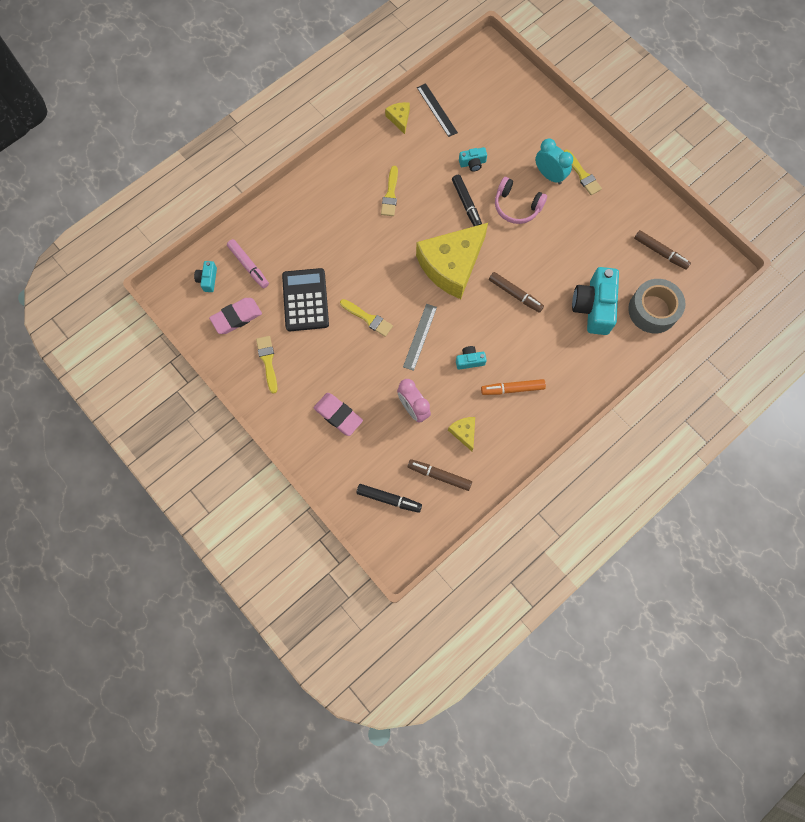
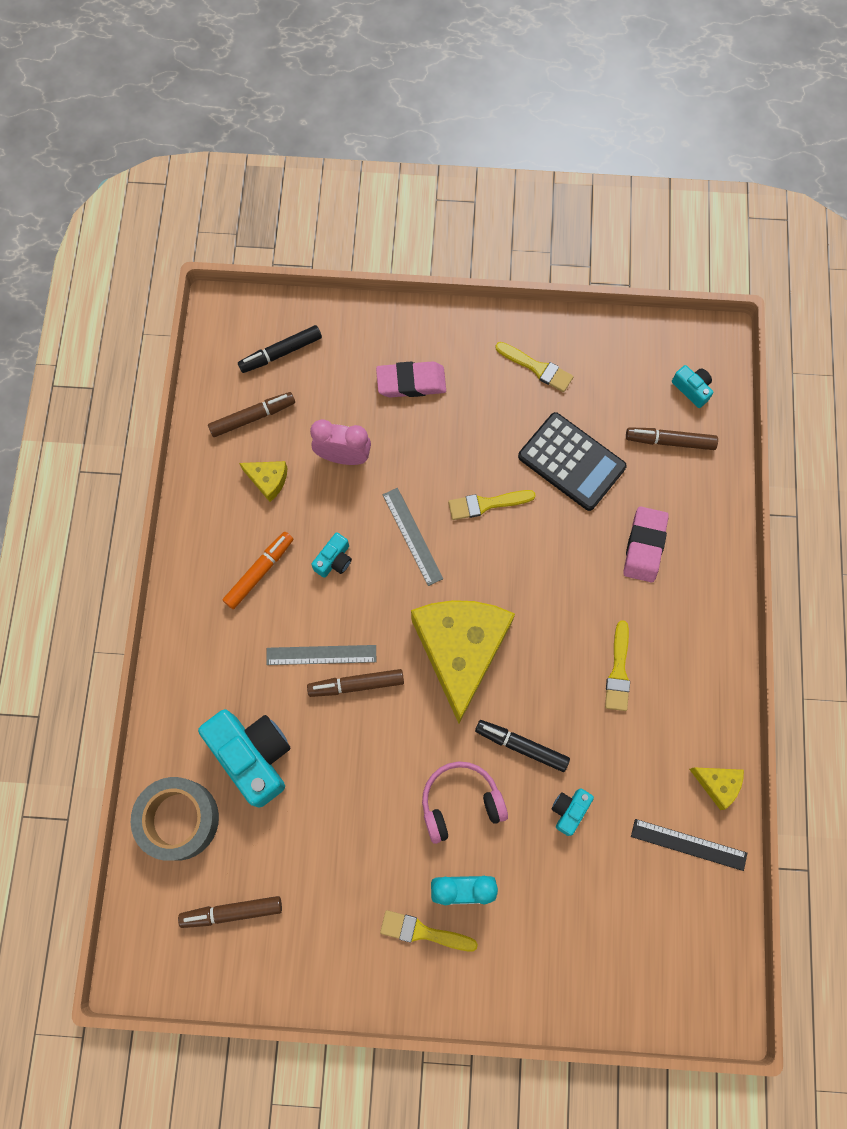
camera: 135 degrees right, 0 degrees up
pink eraser [209,298,262,334] -> pink eraser moved to [623,506,669,582]
pink marker [227,239,269,288] -> brown marker [626,427,718,450]
yellow brush [381,166,398,216] -> yellow brush turned 135 degrees counterclockwise [605,620,630,711]
none -> grey ruler [266,645,376,665]

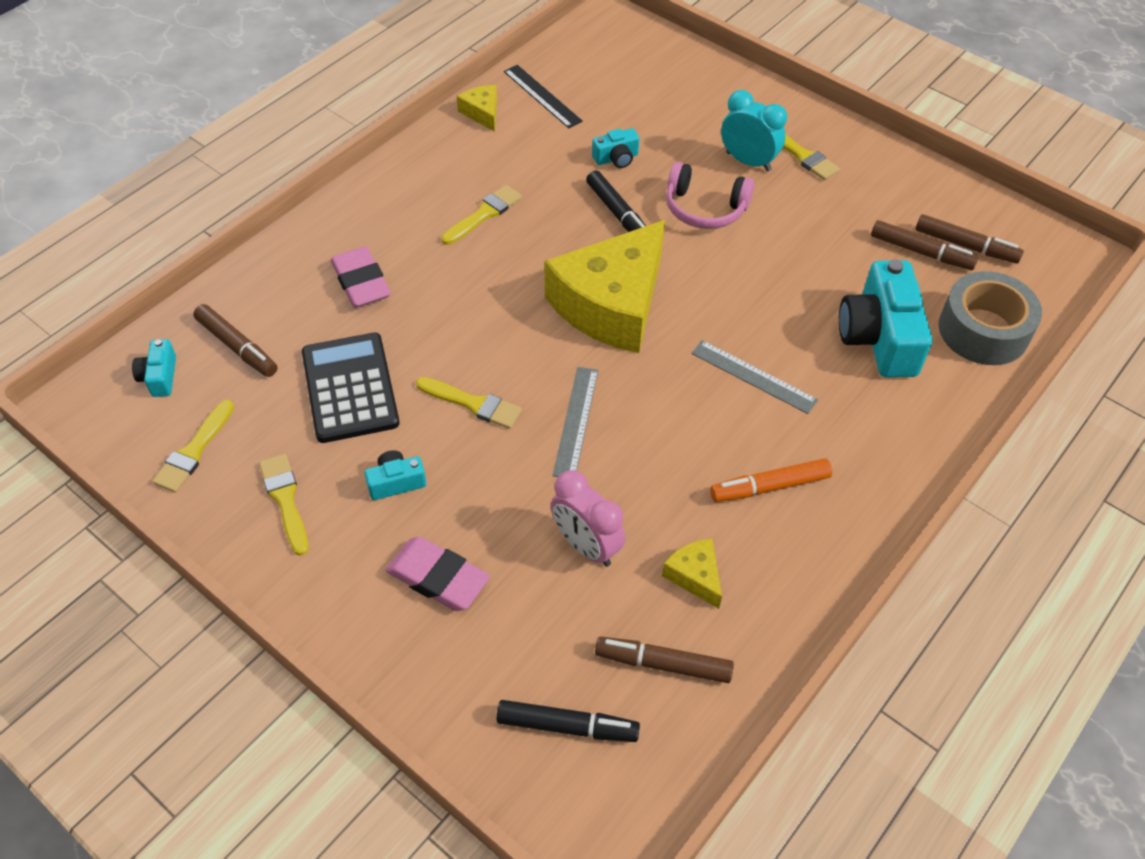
camera: 145 degrees left, 20 degrees down
brown marker [307,669,404,697] -> brown marker moved to [871,220,978,270]
turquoise camera [311,533,352,578] -> turquoise camera moved to [365,450,426,500]
pink eraser [623,506,669,582] -> pink eraser turned 75 degrees counterclockwise [331,247,391,308]
none -> yellow brush [152,400,234,493]

